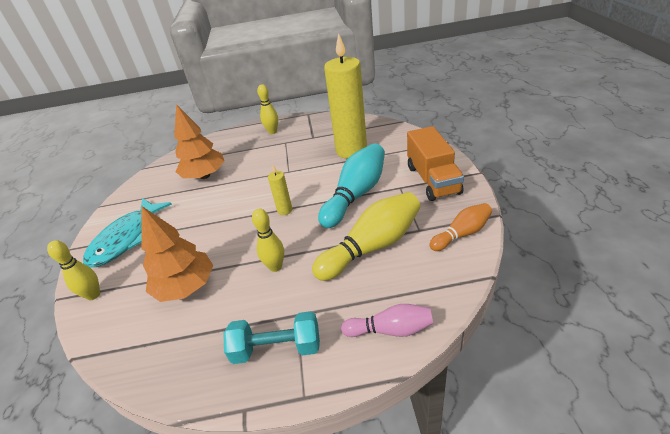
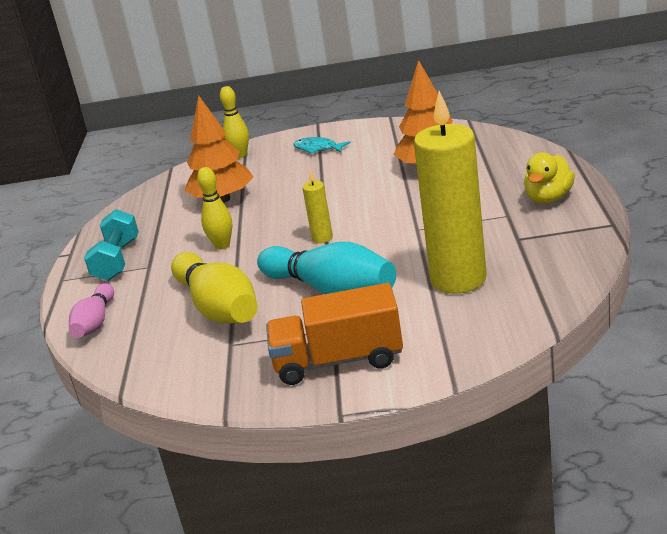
camera: 95 degrees right, 10 degrees down
turquoise fish [83,198,172,267] -> turquoise fish [293,137,351,154], size x0.51
yellow bowling pin [257,84,278,134] -> yellow duck [524,152,575,203]
orange bowling pin [429,203,492,251] -> none

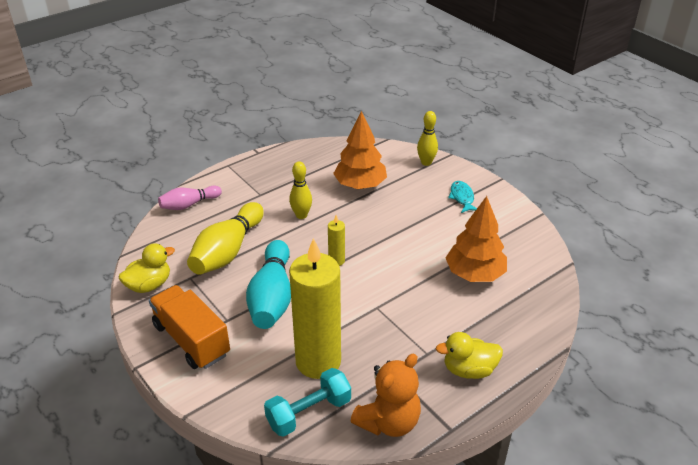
camera: 50 degrees right, 10 degrees up
turquoise dumbbell [84,209,139,281] -> turquoise dumbbell moved to [264,368,351,437]
none -> yellow duck [119,243,175,293]
none -> orange teddy bear [351,354,421,437]

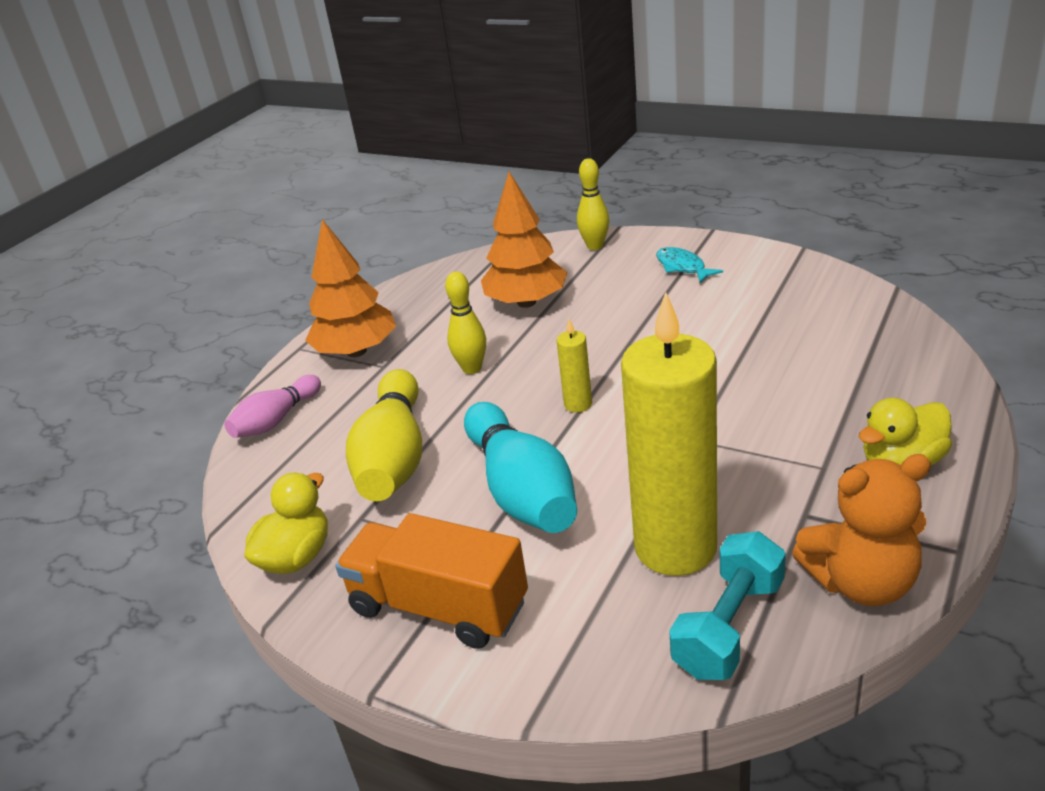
camera: 20 degrees left, 5 degrees down
orange teddy bear [351,354,421,437] -> orange teddy bear turned 60 degrees clockwise [792,454,931,606]
orange tree [445,196,507,282] -> orange tree moved to [305,219,396,357]

